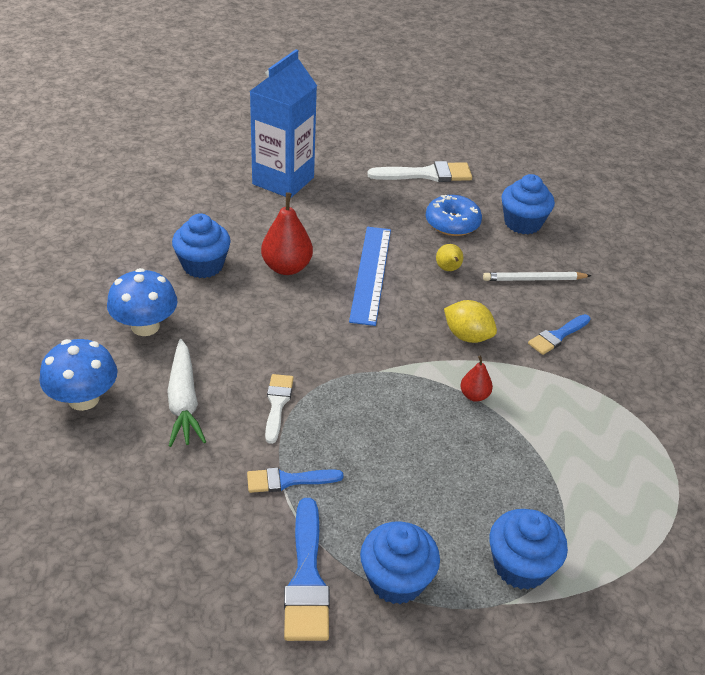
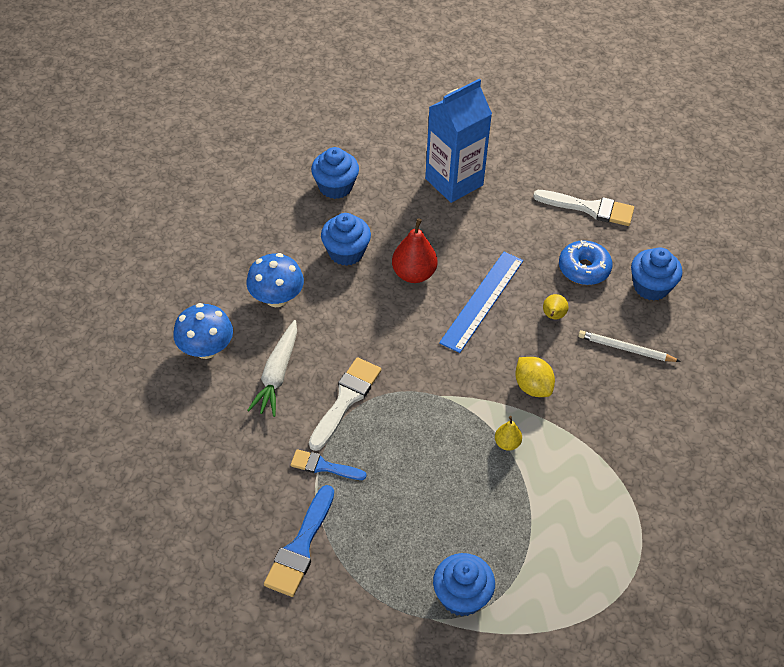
camera: 25 degrees right, 10 degrees up
white brush [265,374,294,444] -> white brush [309,357,381,451], size x1.56
blue cupcake [360,522,440,604] -> blue cupcake moved to [311,147,359,199]
red pear [460,355,493,402] -> yellow pear [495,416,522,451]
blue brush [528,314,591,355] -> none

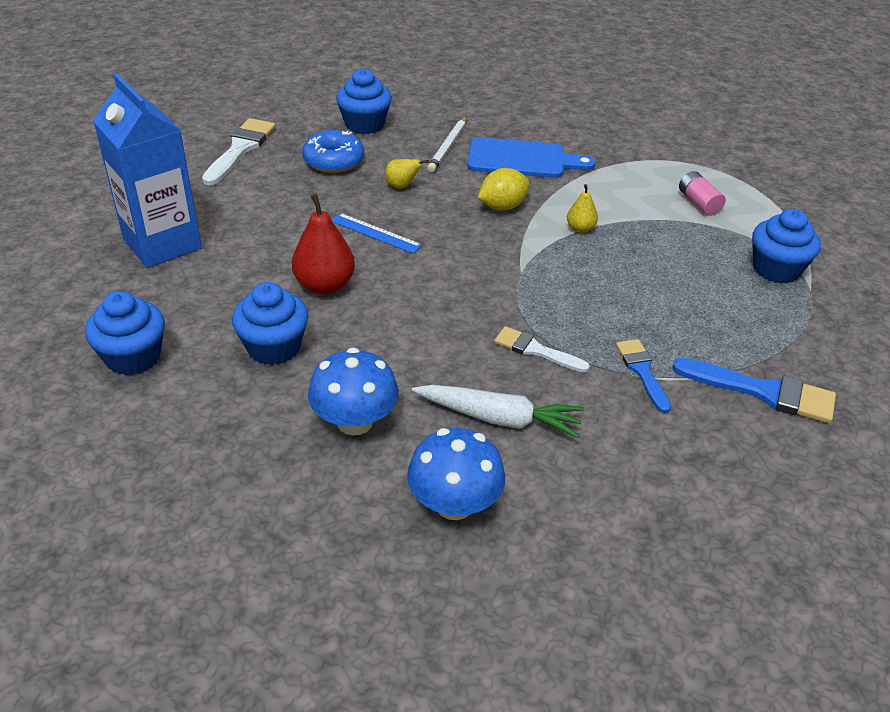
camera: 90 degrees left, 10 degrees down
blue brush [291,449,367,480] -> blue brush turned 150 degrees clockwise [616,339,671,413]
white brush [309,357,381,451] -> white brush [494,326,590,372], size x0.64
blue ruler [439,252,523,353] -> blue ruler [332,213,422,254], size x0.58
none -> blue cutting board [468,137,595,178]
none -> pink battery [679,171,726,216]

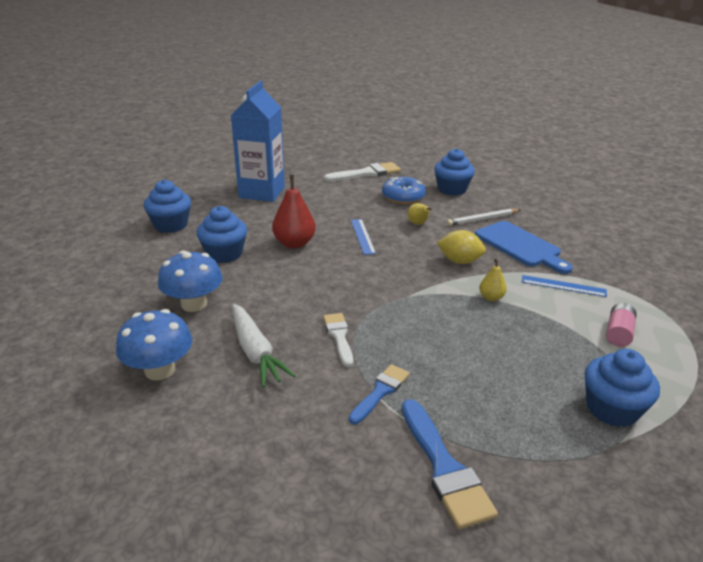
camera: 50 degrees right, 10 degrees down
none -> blue ruler [522,275,607,297]

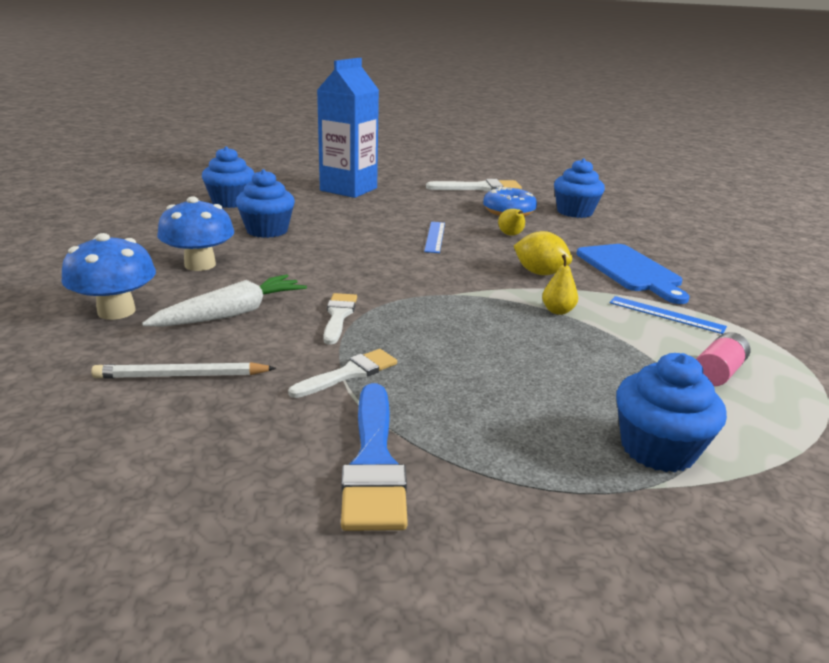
camera: 15 degrees right, 5 degrees down
white carrot [232,304,296,387] -> white carrot turned 120 degrees counterclockwise [142,274,307,326]
red pear [272,175,316,249] -> none
blue brush [349,364,410,424] -> white brush [288,349,397,398]
white pencil [446,208,521,226] -> white pencil moved to [91,362,276,379]

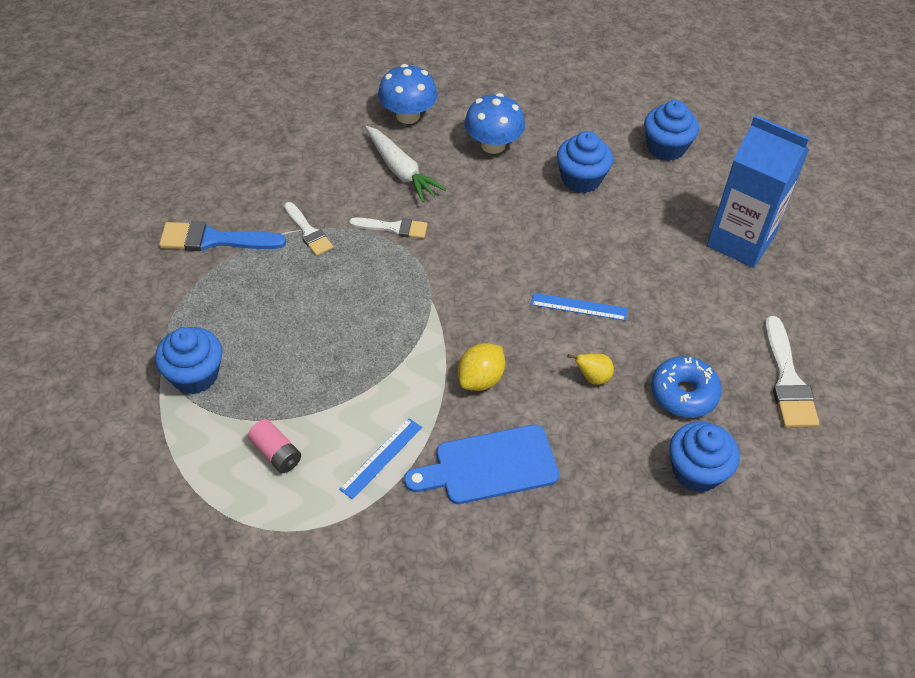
camera: 95 degrees right, 25 degrees up
white pencil [91,362,276,379] -> none
yellow pear [542,254,578,315] -> none

